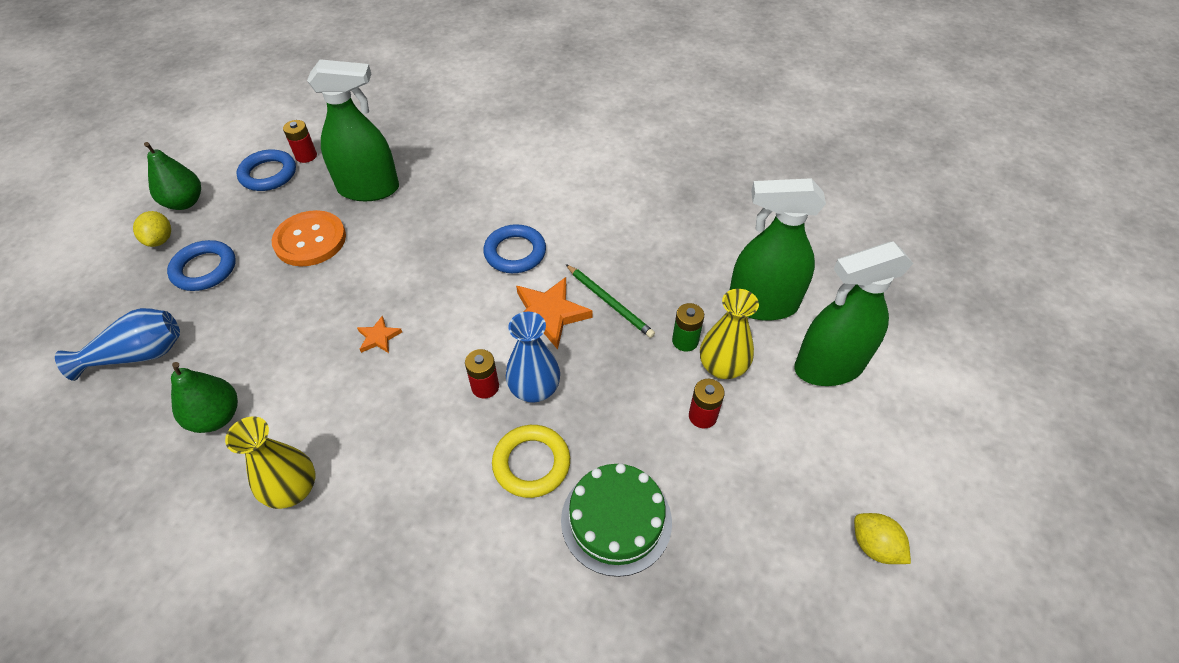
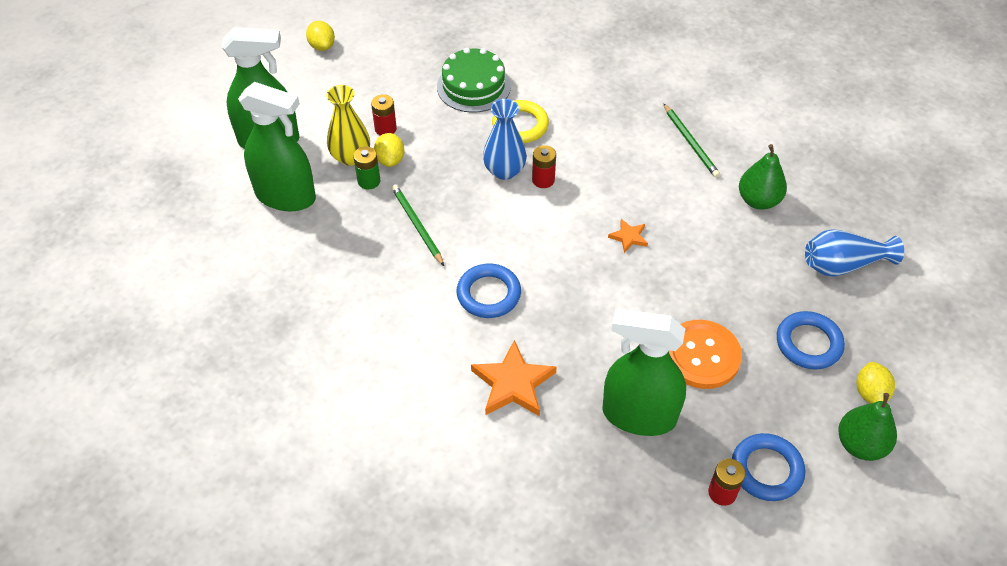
camera: 165 degrees left, 0 degrees up
yellow vase [225,417,315,509] -> green pencil [664,104,720,178]
orange star [516,277,592,349] -> orange star moved to [471,340,557,416]
none -> yellow lemon [374,133,404,167]

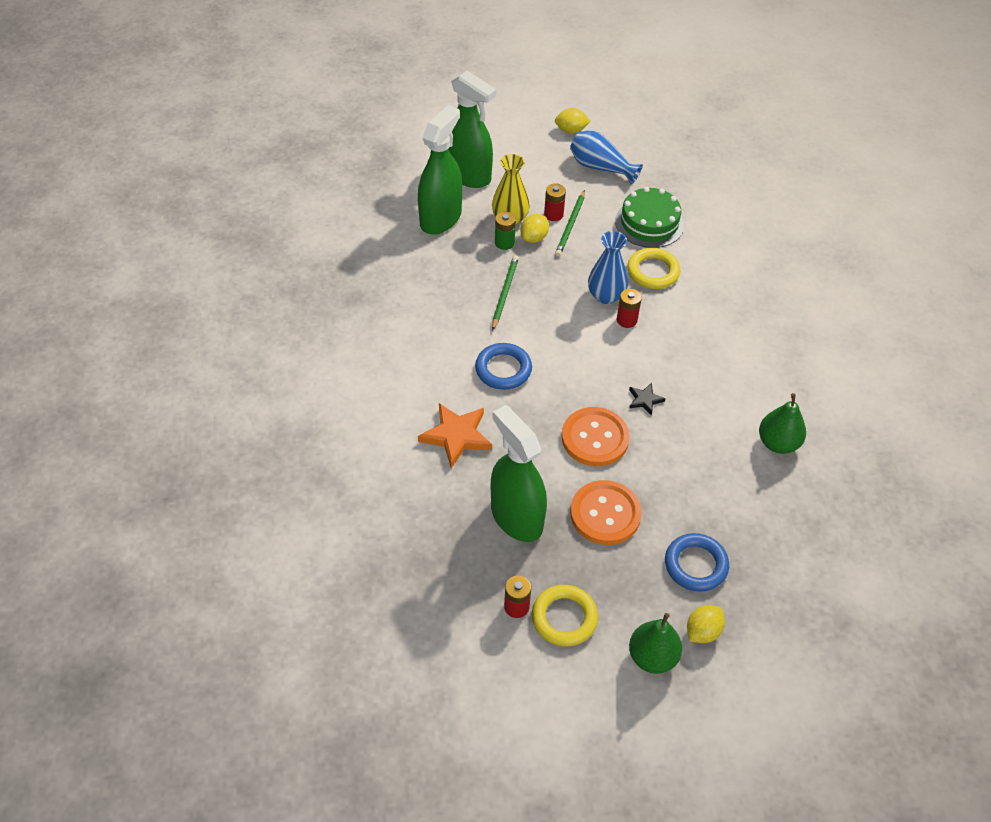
camera: 40 degrees right, 0 degrees up
green spray bottle [238,82,316,211] -> green spray bottle turned 120 degrees counterclockwise [418,105,462,235]
yellow lemon [306,21,335,51] -> yellow lemon turned 75 degrees clockwise [555,108,591,134]
orange star [608,219,648,253] -> black star [629,383,666,416]
green pencil [664,104,720,178] -> green pencil moved to [555,190,585,256]
blue ring [732,433,805,501] -> yellow ring [532,585,598,646]
blue vase [805,229,904,276] -> blue vase moved to [570,131,643,185]
none -> orange button [562,407,630,466]

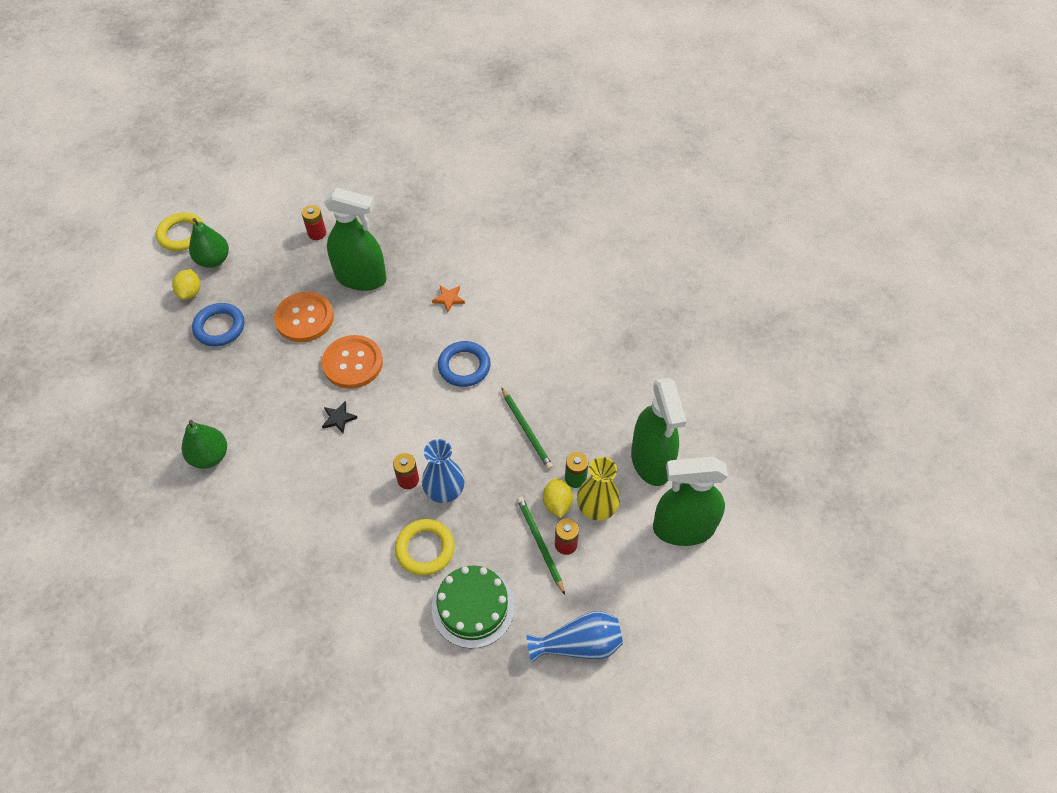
camera: 140 degrees right, 5 degrees up
orange star [418,403,492,468] -> orange star [432,286,465,312], size x0.52
yellow ring [532,585,598,646] -> yellow ring moved to [156,212,204,251]
yellow lemon [555,108,591,134] -> none

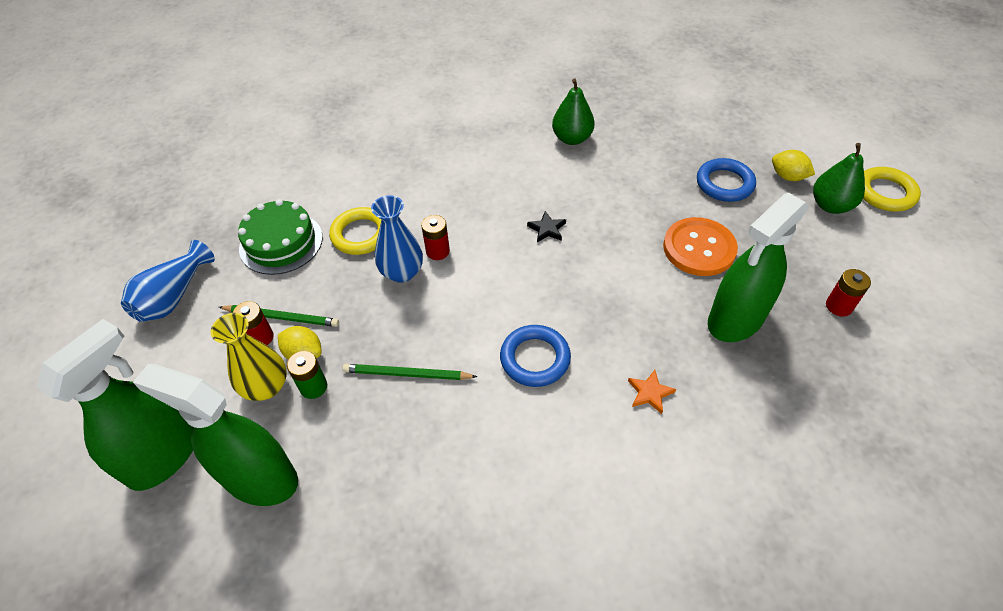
camera: 125 degrees right, 5 degrees down
orange button [322,335,383,389] -> none

